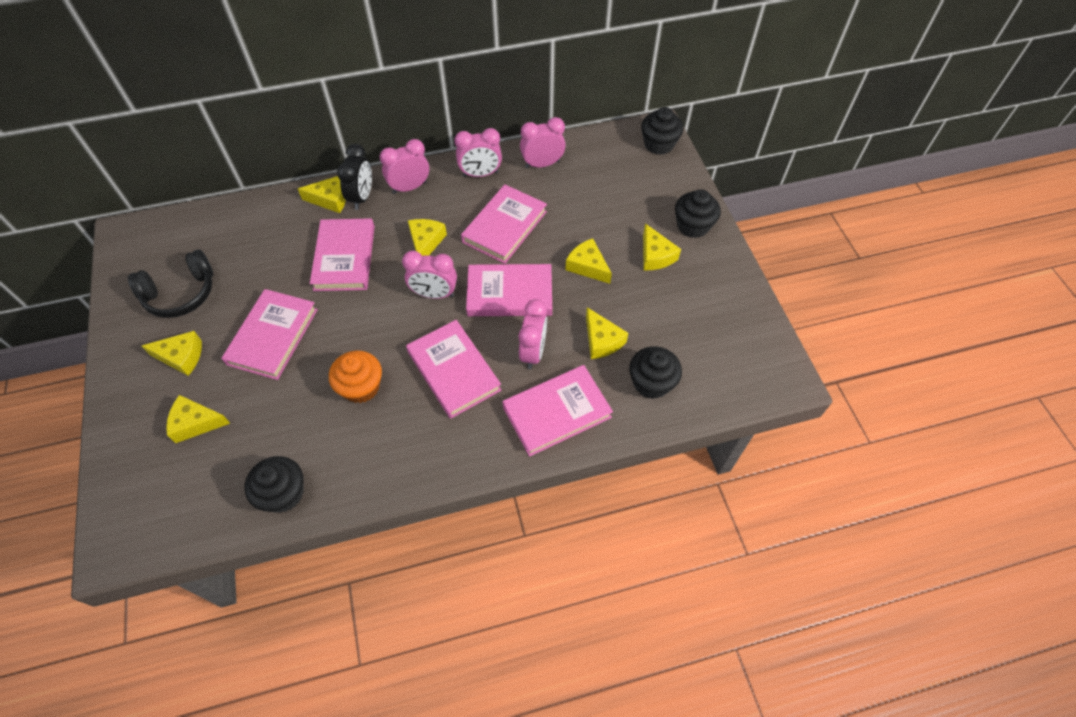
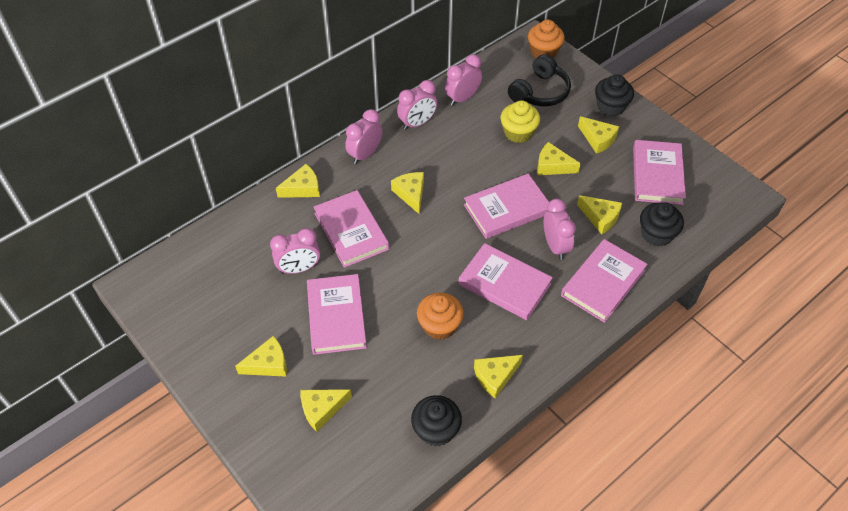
camera: 25 degrees left, 5 degrees down
black headphones [128,249,213,318] -> black headphones moved to [508,54,571,106]
black clock [337,144,372,210] -> none
pink clock [402,251,457,299] -> pink clock moved to [270,228,320,274]
pink book [461,184,547,264] -> pink book moved to [633,140,686,205]
black cupcake [641,107,683,155] -> orange cupcake [528,19,565,58]
none -> yellow cheese [474,355,523,399]
none -> yellow cupcake [501,100,540,143]

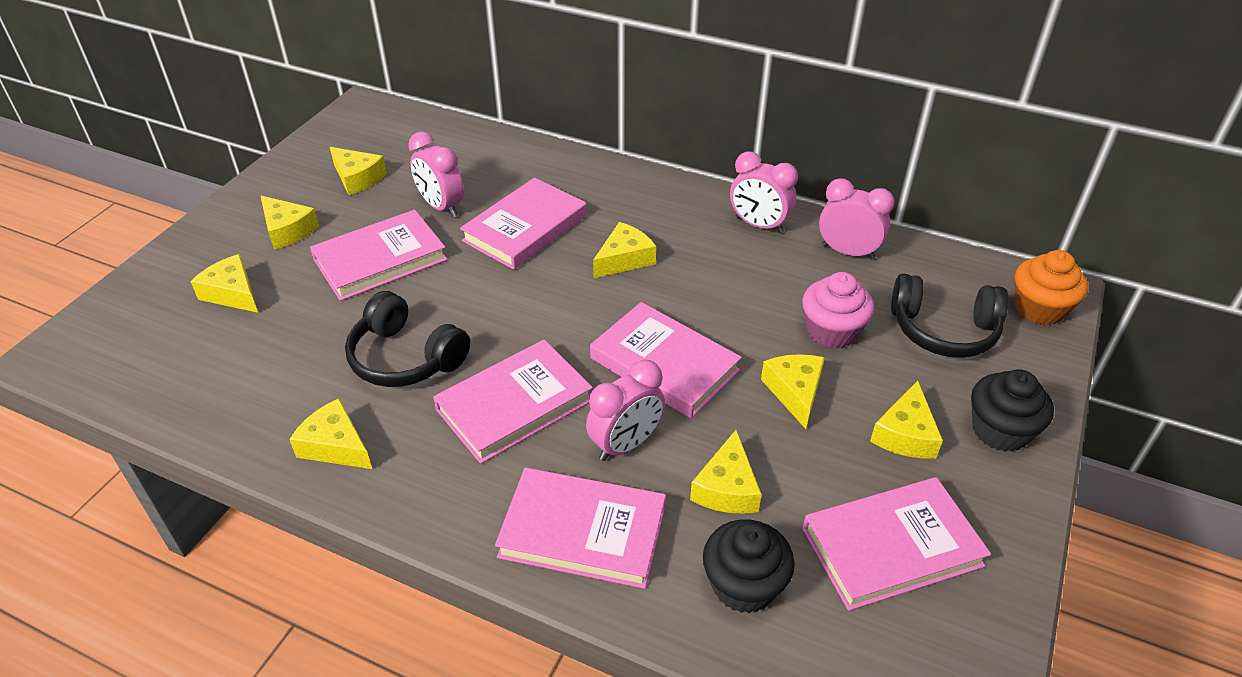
camera: 65 degrees right, 10 degrees down
yellow cheese [276,164,320,198] -> yellow cheese moved to [330,147,387,195]
pink clock [345,109,383,164] -> none
black cupcake [411,395,462,447] -> none
orange cupcake [417,292,464,340] -> black headphones [345,291,470,387]
pink book [458,243,553,320] -> pink book turned 45 degrees clockwise [433,339,593,464]
yellow cupcake [501,100,540,143] -> pink cupcake [802,272,874,349]

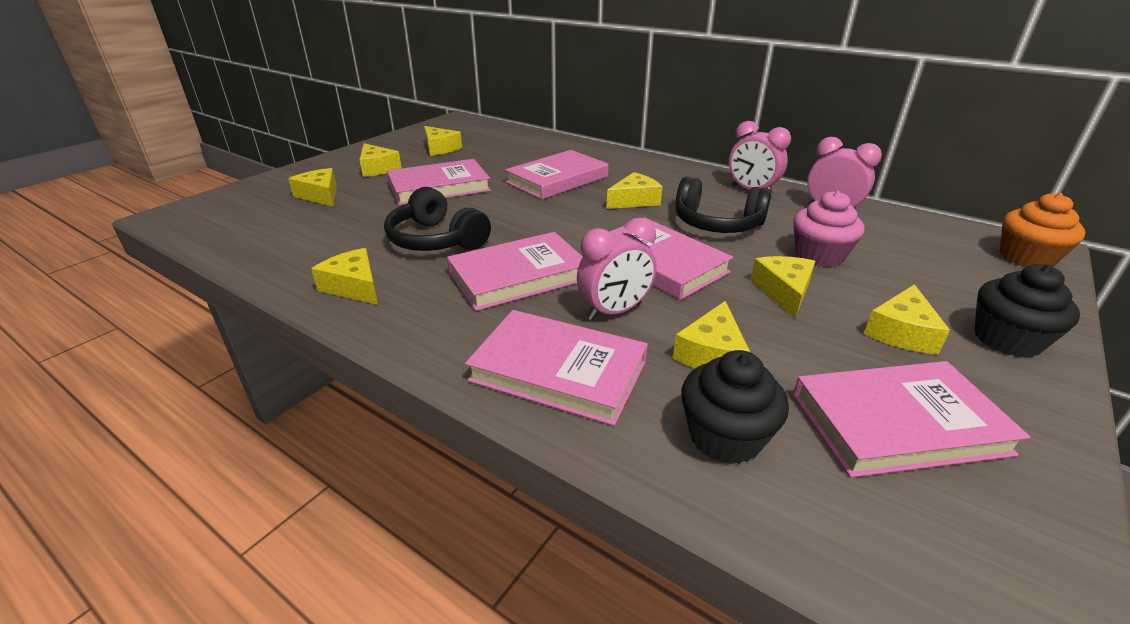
camera: 10 degrees right, 10 degrees down
pink clock [408,132,464,217] -> none
black headphones [891,274,1009,358] -> black headphones moved to [675,177,772,233]

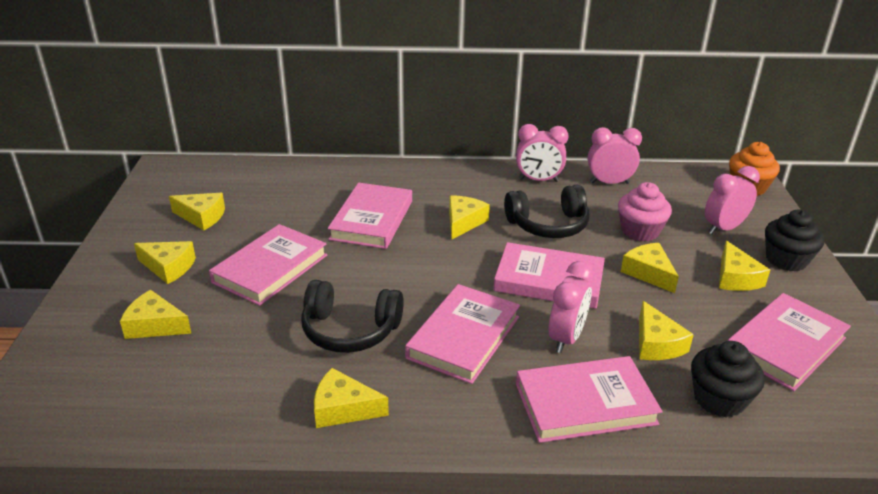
camera: 35 degrees left, 0 degrees up
none -> pink clock [705,166,760,234]

